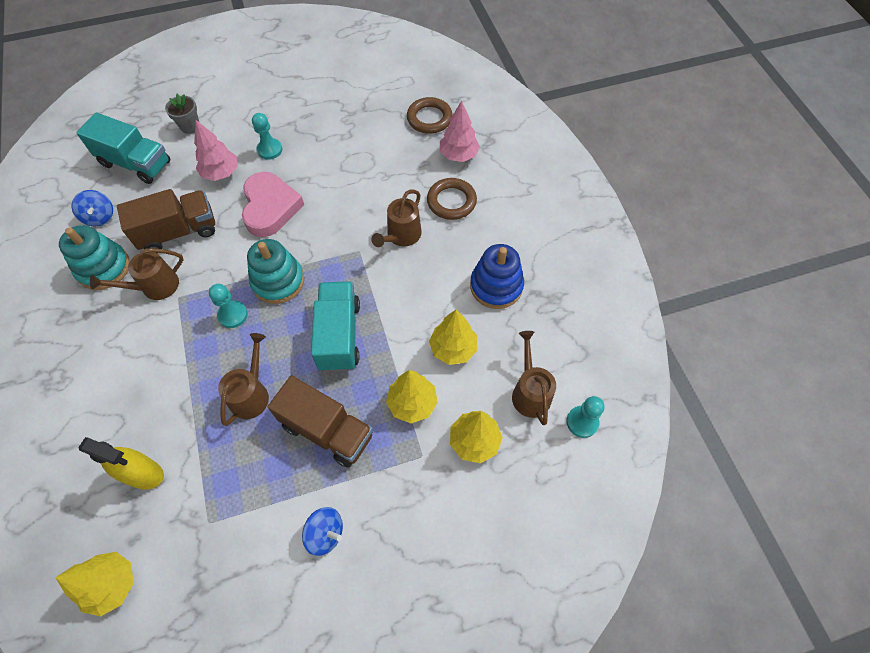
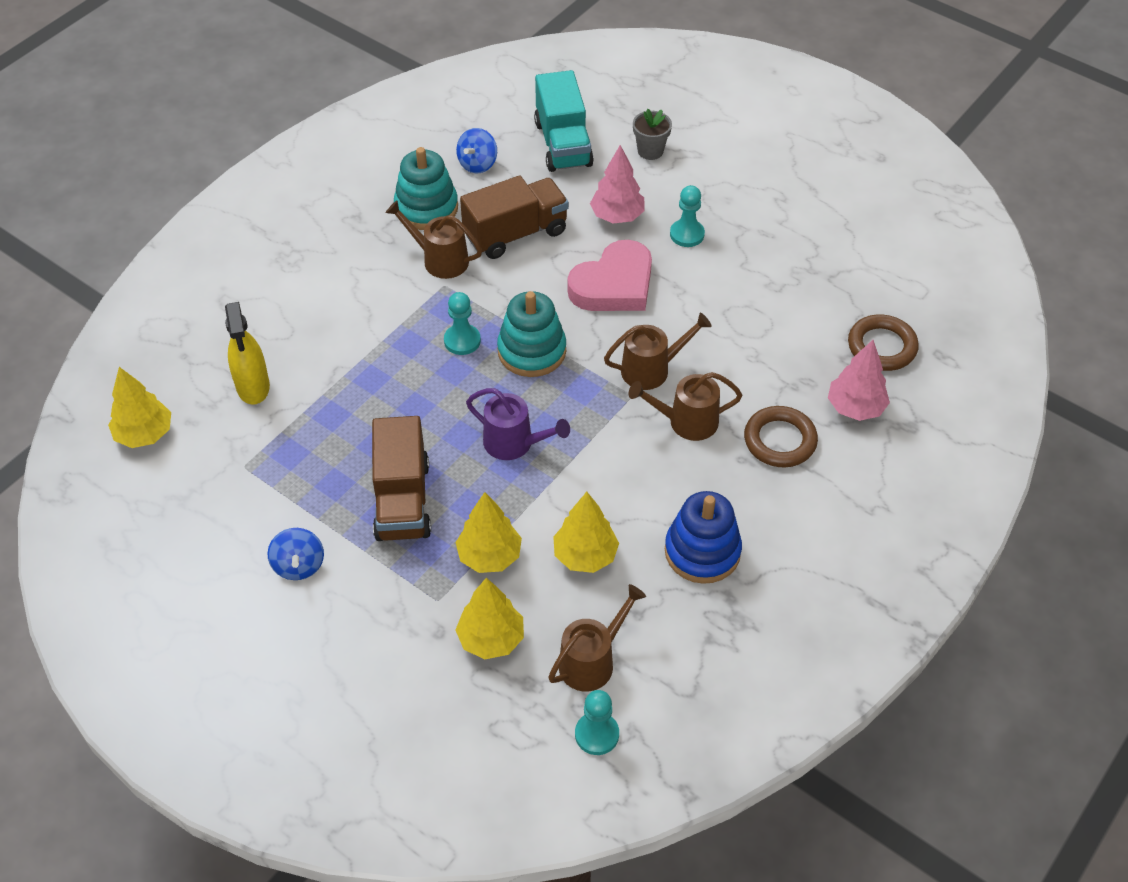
camera: 55 degrees right, 10 degrees down
brown truck [117,189,215,250] -> brown truck turned 60 degrees counterclockwise [460,175,569,259]
brown watering can [218,333,269,426] -> brown watering can moved to [604,313,712,390]
turquoise truck [311,281,360,372] -> purple watering can [466,388,570,460]

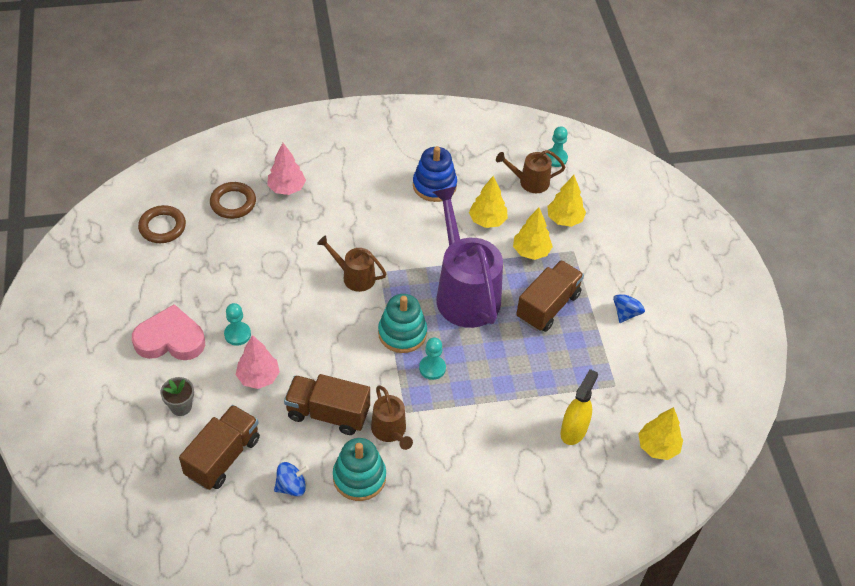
camera: 140 degrees left, 0 degrees up
purple watering can [466,388,570,460] -> purple watering can [433,186,503,328], size x2.01
turquoise truck [534,70,594,172] -> brown truck [179,405,260,490]
pink heart [567,240,652,311] -> pink heart moved to [132,304,205,360]
brown watering can [628,372,742,441] -> none
brown ring [744,406,818,467] -> brown ring moved to [138,205,186,243]

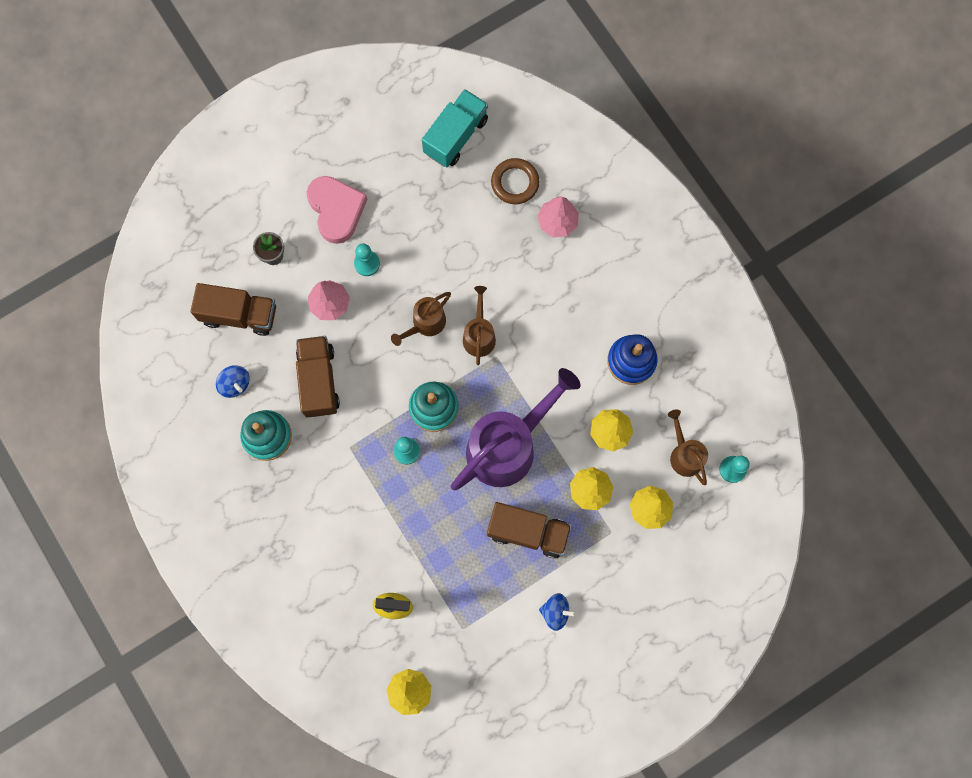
camera: 70 degrees right, 25 degrees up
brown ring [138,205,186,243] -> turquoise truck [422,89,488,167]
brown watering can [371,385,413,450] -> brown watering can moved to [391,292,451,346]

